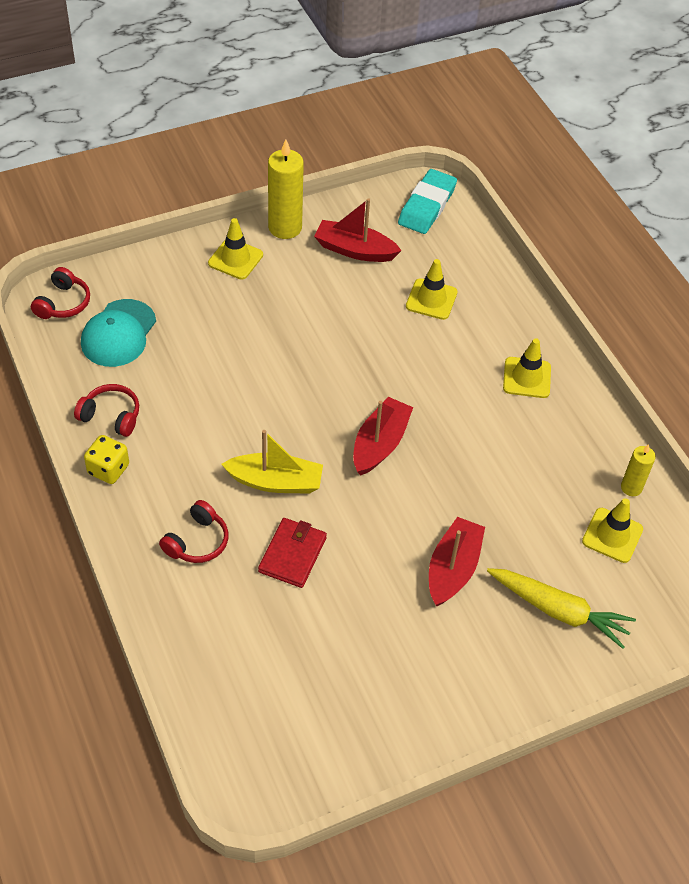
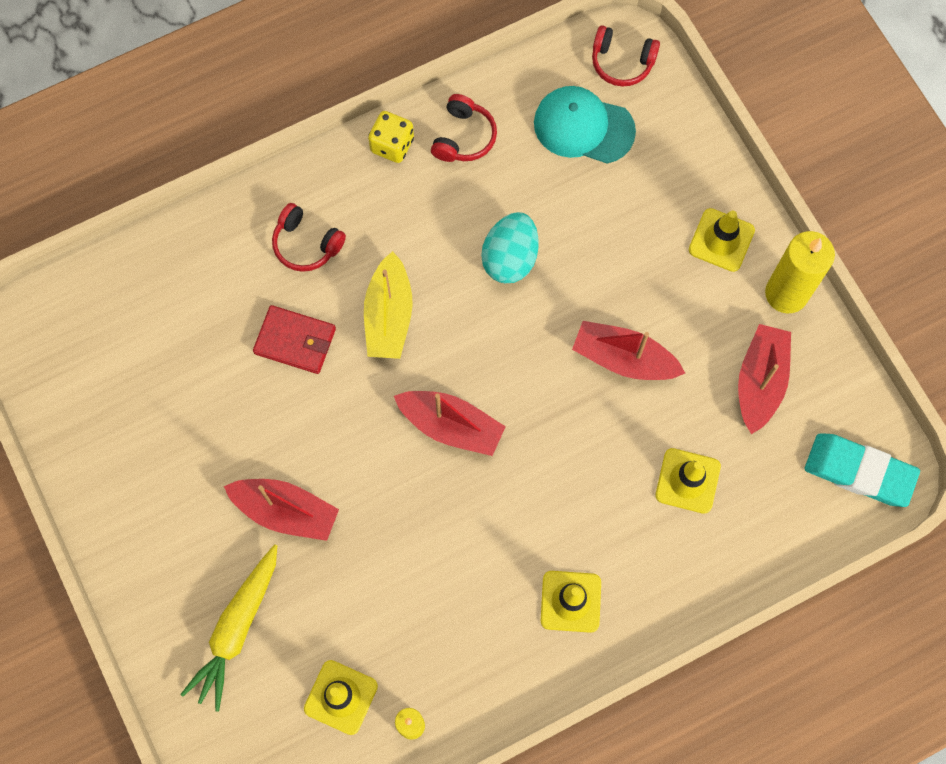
camera: 90 degrees right, 20 degrees up
none -> turquoise egg [481,212,539,283]
none -> red boat [572,321,685,380]

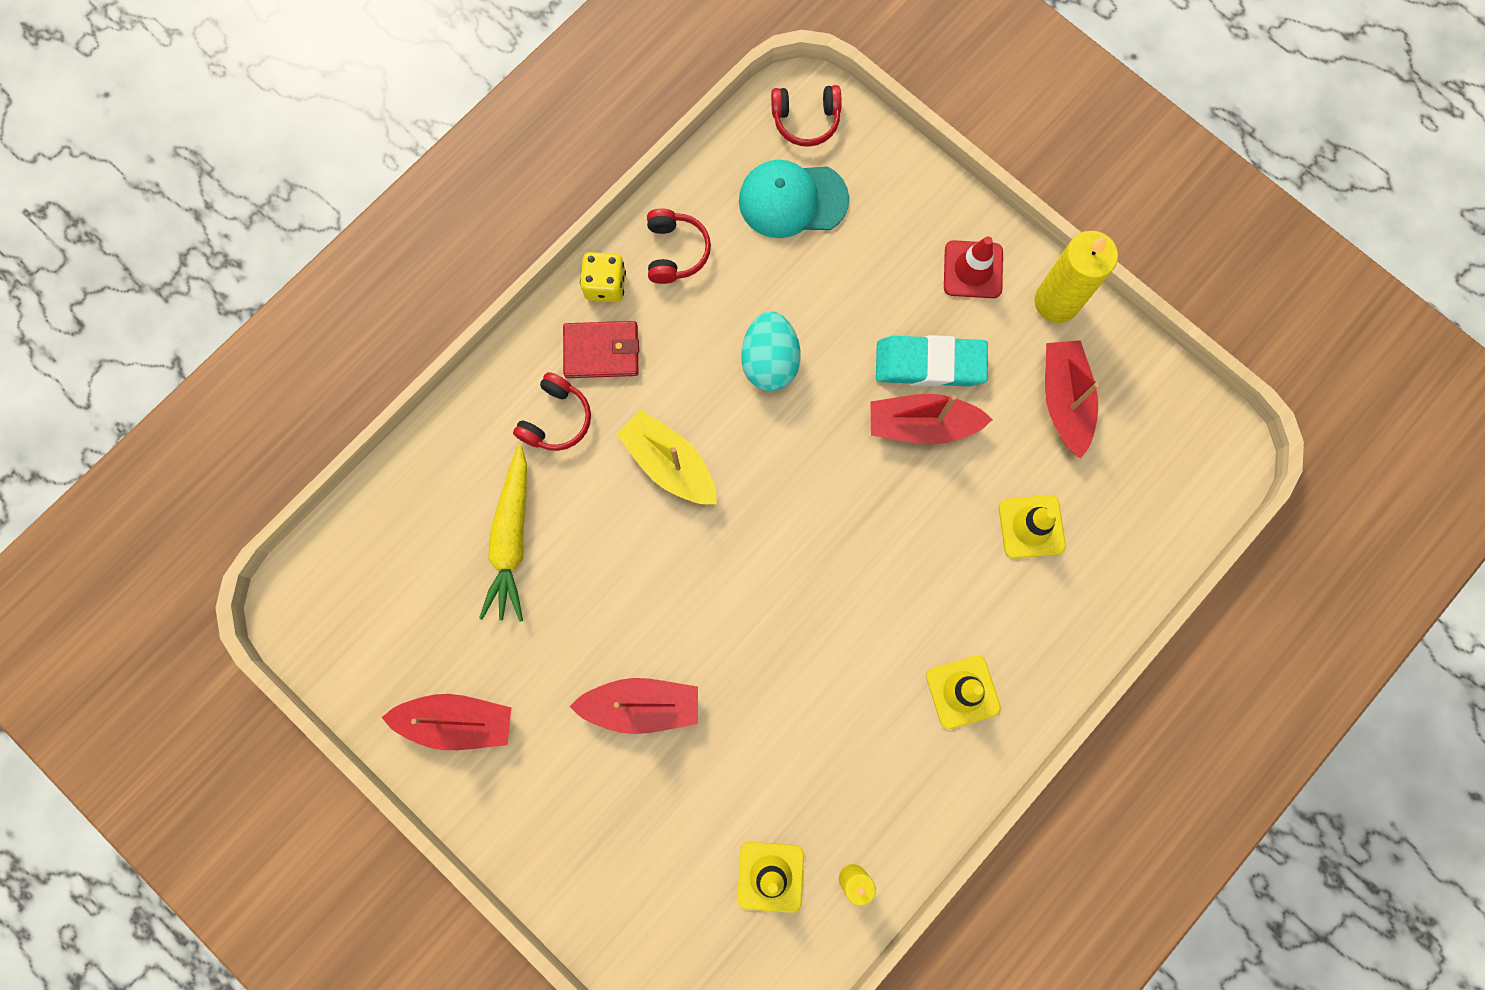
camera: 20 degrees left, 5 degrees up
yellow carrot [180,544,277,712] -> yellow carrot moved to [479,445,527,622]
red wallet [253,305,336,374] -> red wallet moved to [563,321,639,378]
red headphones [272,203,346,272] -> red headphones turned 75 degrees counterclockwise [513,372,591,451]
yellow boat [364,251,413,359] -> yellow boat turned 150 degrees clockwise [617,410,717,504]
red boat [394,391,506,456] -> red boat moved to [381,694,511,750]
yellow traffic cone [689,208,755,272] -> red traffic cone [944,236,1003,298]
turquoise eraser [805,433,920,507] -> turquoise eraser moved to [876,335,988,387]

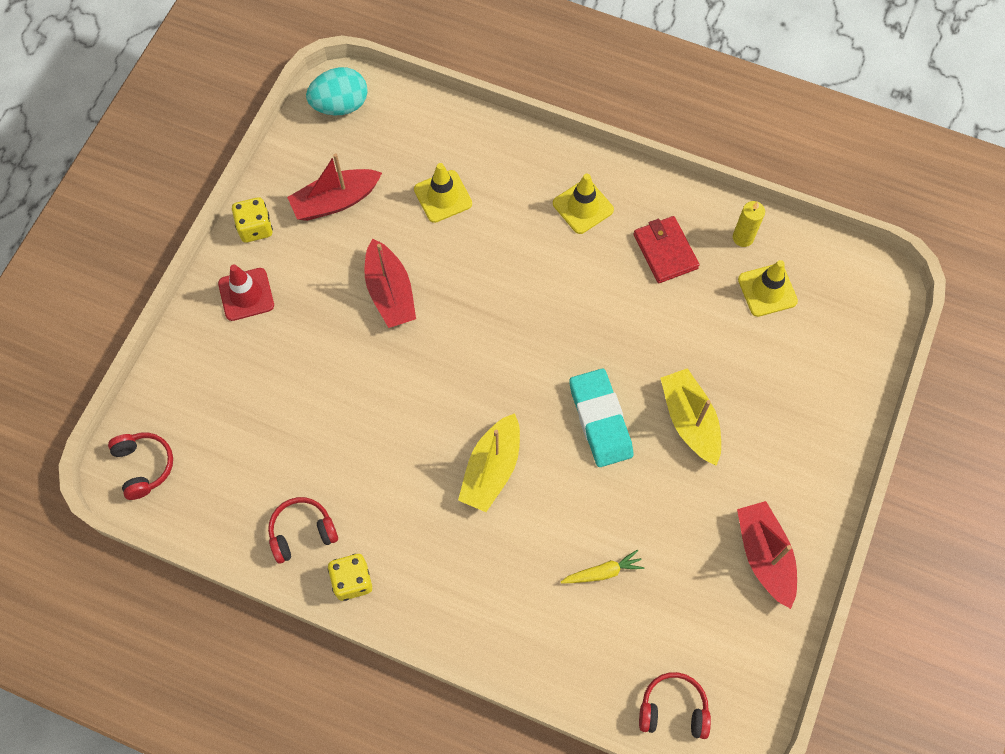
camera: 110 degrees left, 10 degrees down
yellow carrot [479,445,527,622] -> yellow carrot [561,549,645,583], size x0.54
red headphones [513,372,591,451] -> red headphones moved to [639,672,711,739]
red wallet [563,321,639,378] -> red wallet moved to [633,216,699,283]
red boat [569,678,698,734] -> yellow boat [660,368,721,466]
turquoise cap [739,160,849,238] -> none
turquoise egg [741,311,800,391] -> turquoise egg moved to [306,67,368,115]
turquoise eraser [876,335,988,387] -> turquoise eraser moved to [569,369,633,467]
yellow candle [1034,231,1118,323] -> yellow dice [232,197,273,243]

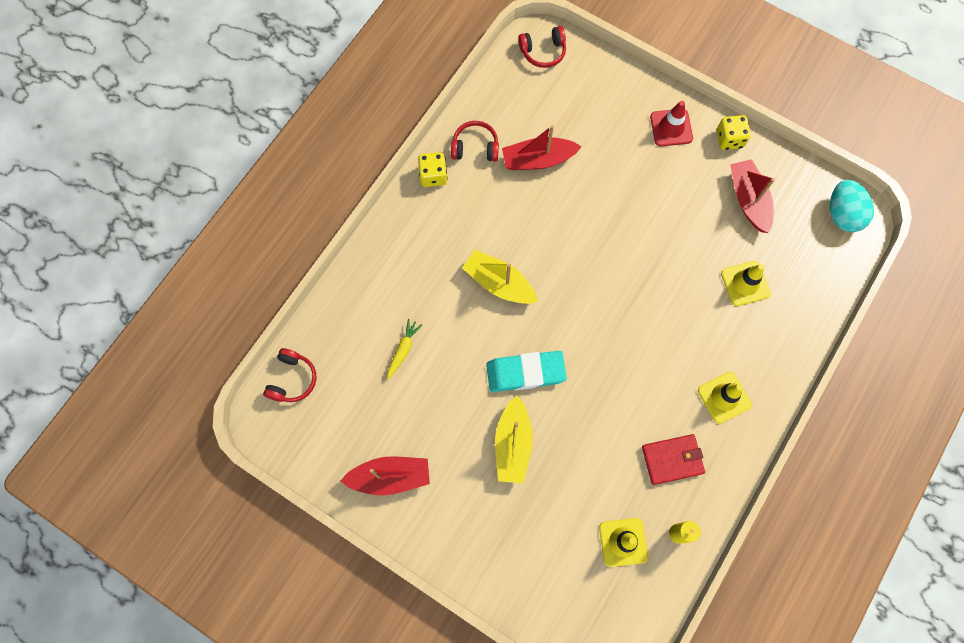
camera: 100 degrees right, 5 degrees up
red headphones [268,497,338,564] -> red headphones turned 75 degrees counterclockwise [451,121,499,162]
red boat [364,239,416,328] -> red boat moved to [502,125,582,170]
yellow carrot [561,549,645,583] -> yellow carrot turned 150 degrees counterclockwise [387,319,422,380]
yellow boat [660,368,721,466] -> yellow boat turned 105 degrees clockwise [495,395,533,483]

